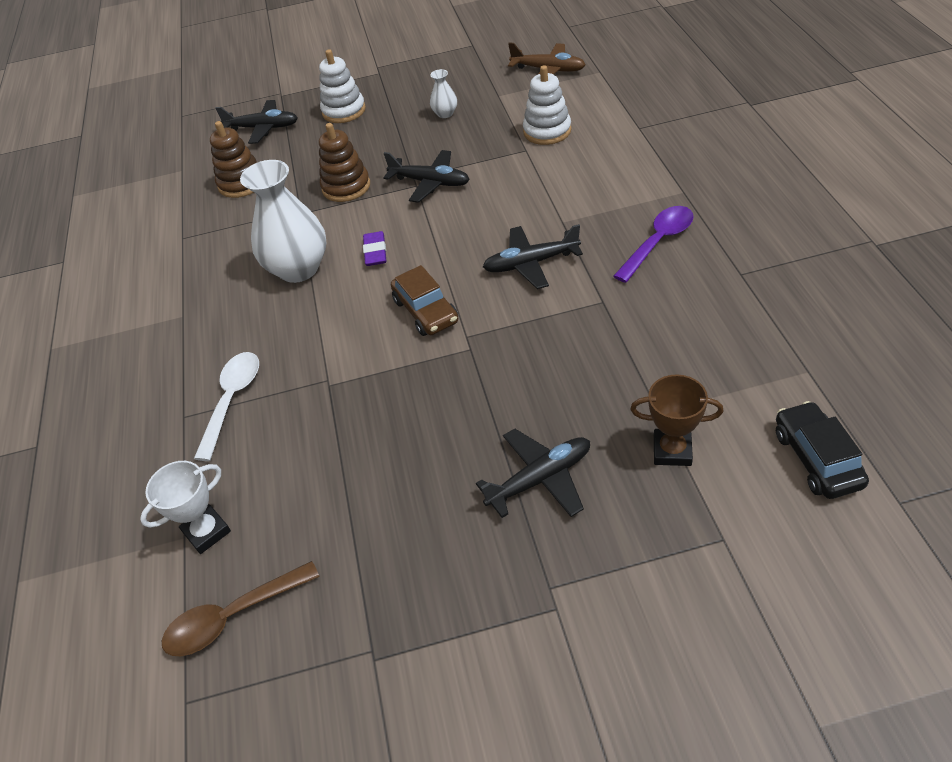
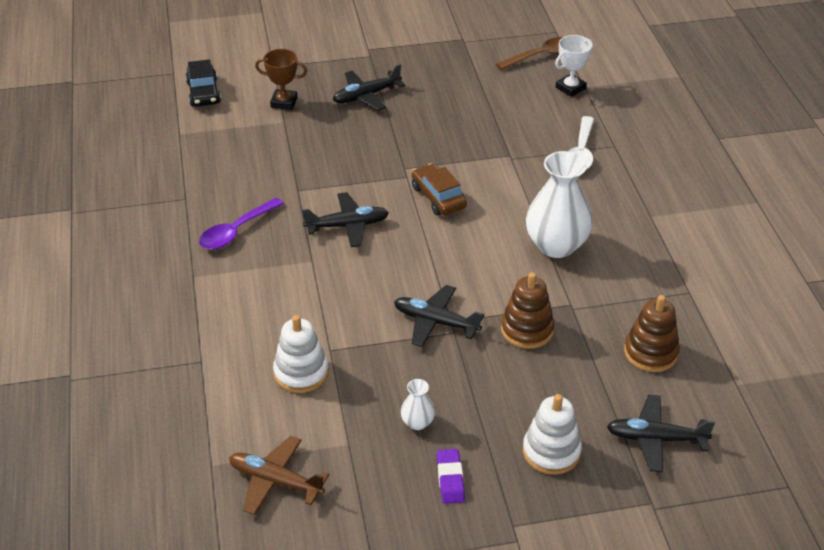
camera: 175 degrees right, 5 degrees down
purple eraser [363,231,386,266] -> purple eraser moved to [437,449,465,504]

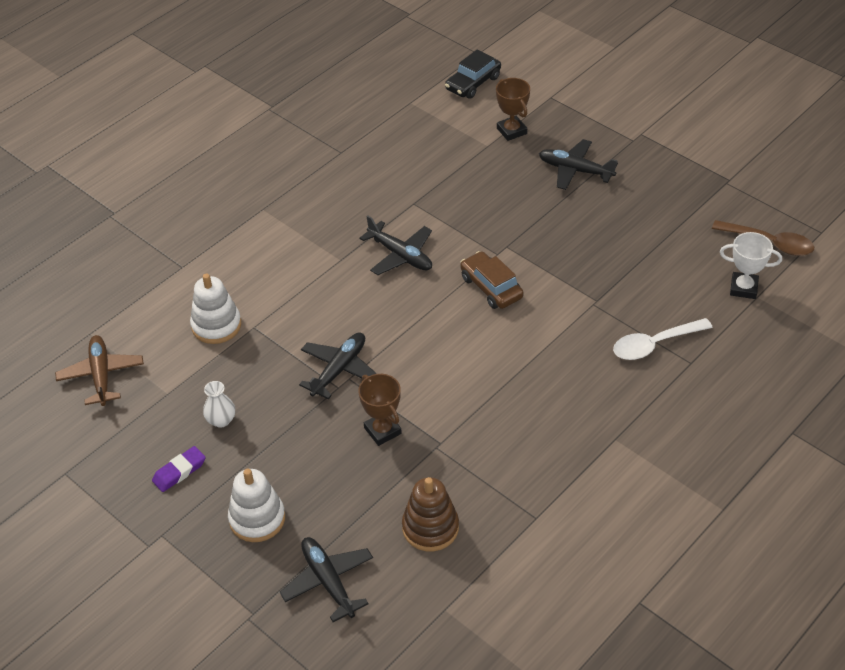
camera: 55 degrees right, 5 degrees up
purple spoon [199,198,284,249] -> none
black plane [394,285,484,347] -> black plane turned 45 degrees clockwise [299,333,377,400]
brown car [412,163,467,216] -> brown car turned 60 degrees counterclockwise [460,251,524,309]
brown stacking toy [501,272,555,349] -> brown trophy [358,374,402,446]
white vase [526,151,593,258] -> none

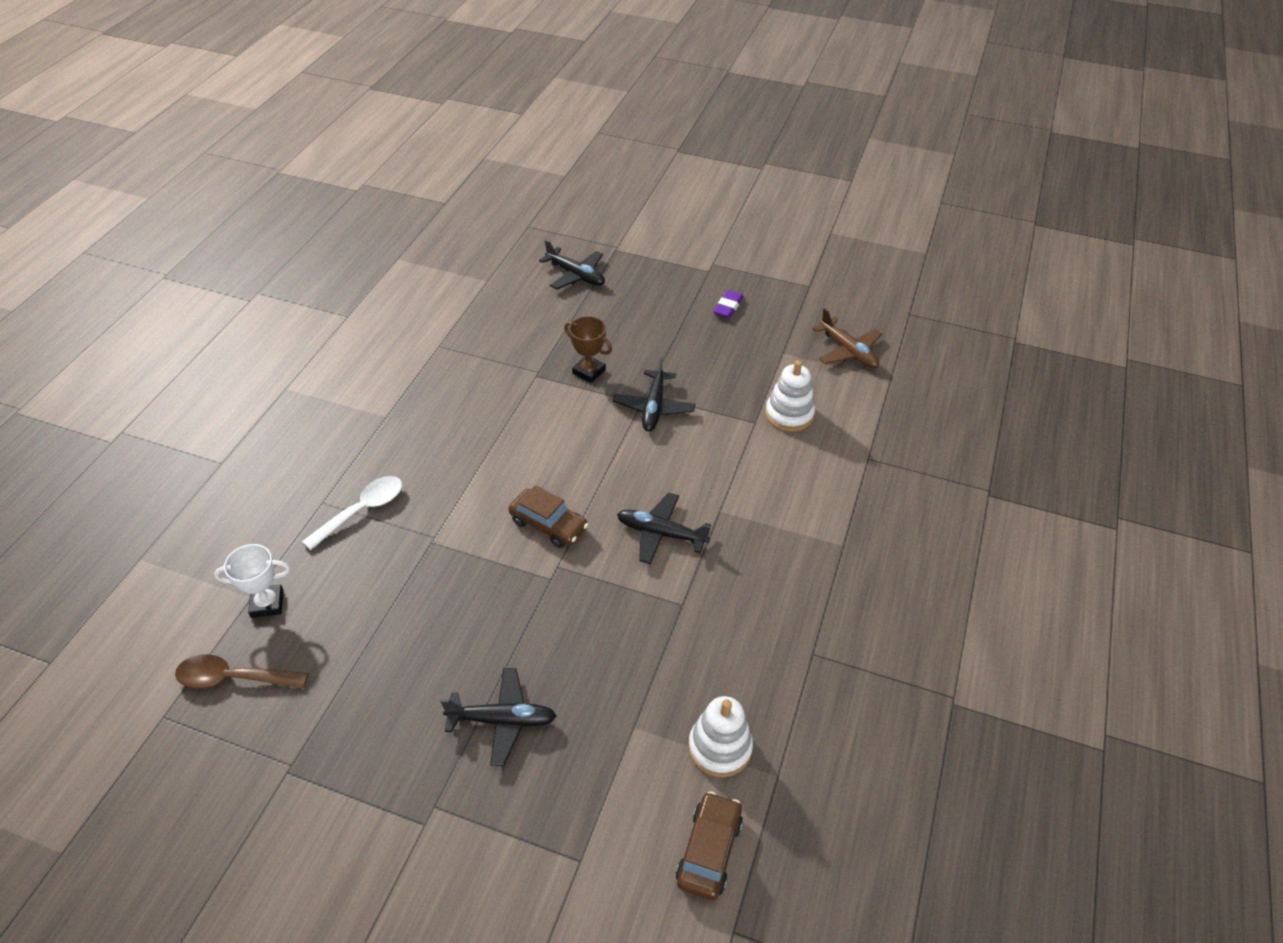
camera: 155 degrees right, 0 degrees up
white vase [203,381,235,428] -> none
white stacking toy [228,469,285,542] -> white stacking toy moved to [688,696,753,777]
brown stacking toy [402,477,459,551] -> none
black car [445,49,501,99] -> brown car [676,791,743,900]
brown trophy [496,78,530,141] -> none

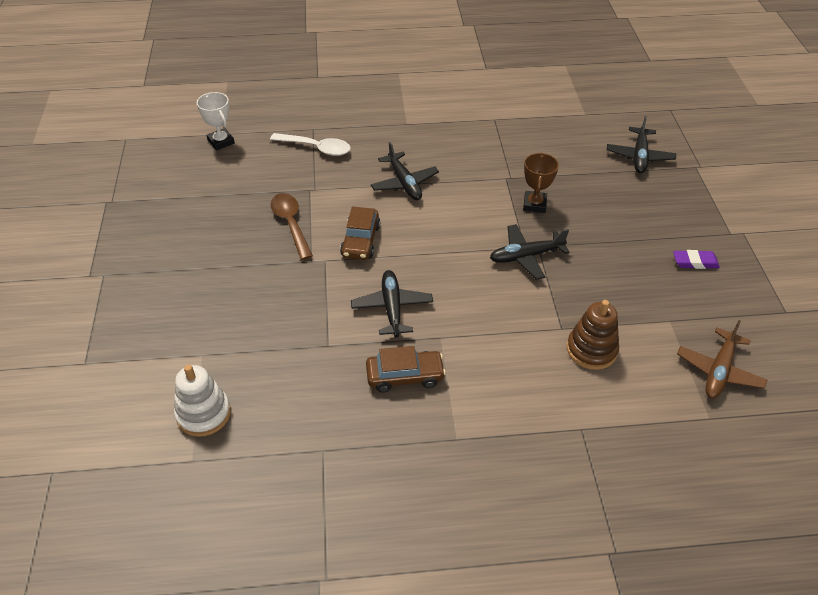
camera: 65 degrees right, 0 degrees up
brown spoon [175,654,308,688] -> brown spoon moved to [271,193,313,260]
black plane [440,668,556,766] -> black plane moved to [371,142,439,200]
brown car [676,791,743,900] -> brown car moved to [366,346,446,393]
white stacking toy [765,360,815,432] -> brown stacking toy [567,300,619,370]

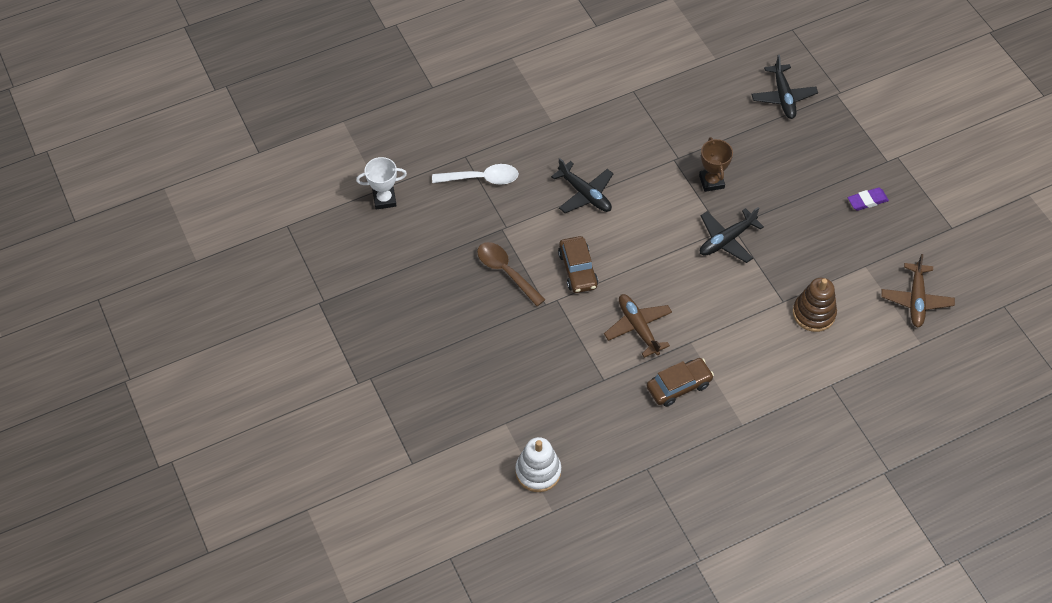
camera: 20 degrees left, 10 degrees up
white trophy [197,92,235,151] -> white trophy turned 45 degrees counterclockwise [356,157,407,210]
black plane [351,270,433,337] -> brown plane [604,294,672,358]

